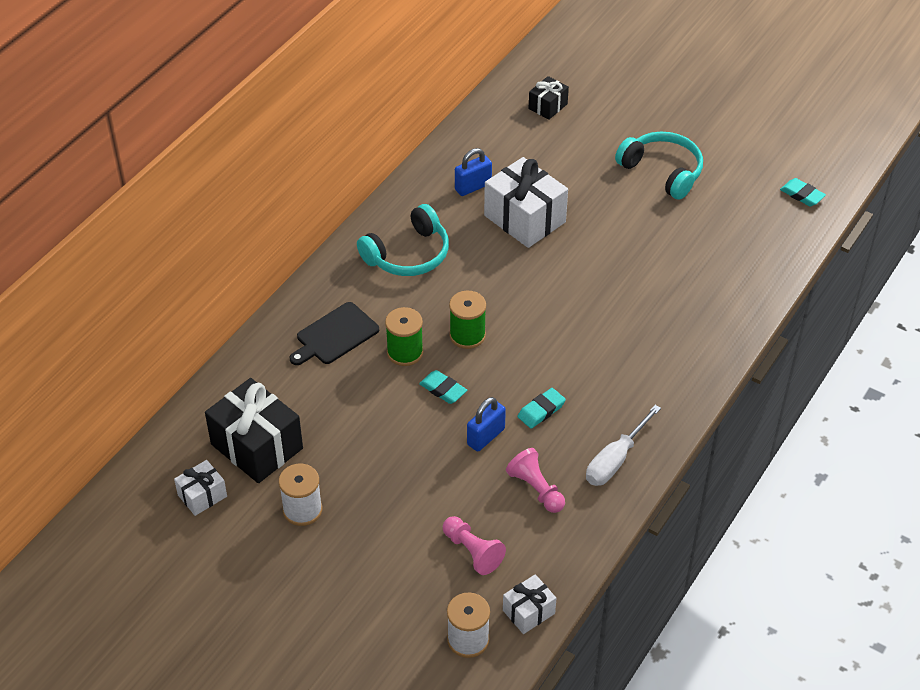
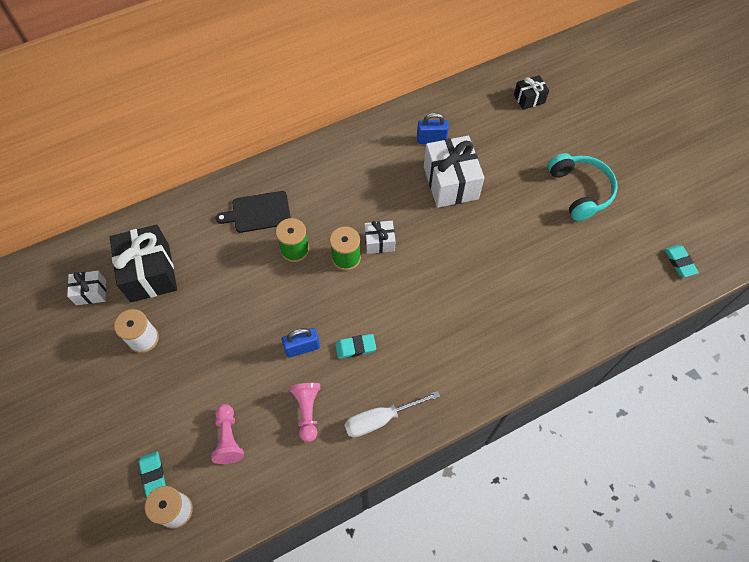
camera: 30 degrees right, 15 degrees up
turquoise headphones [357,204,449,276] -> none
turquoise eraser [419,370,467,404] -> turquoise eraser moved to [139,451,166,497]
white gift [503,574,556,634] -> white gift moved to [364,221,396,254]

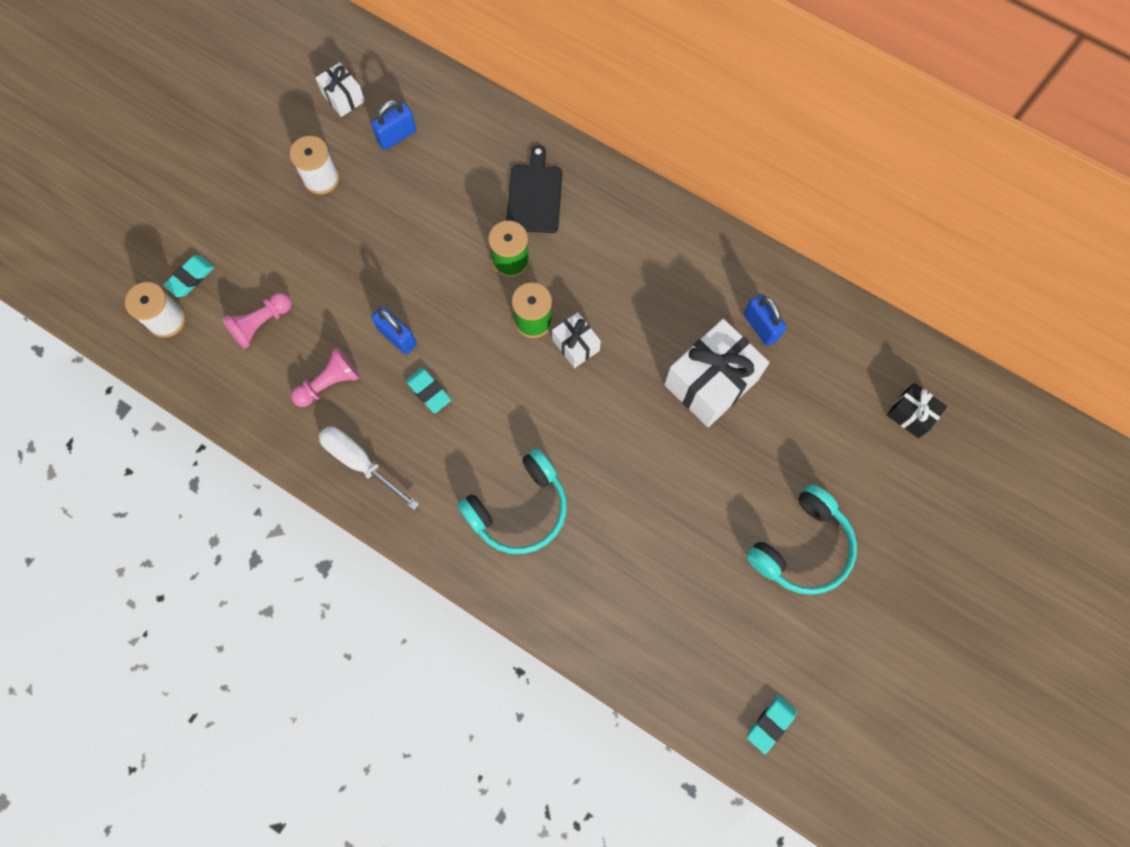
camera: 60 degrees right, 10 degrees up
black gift [110,225,177,302] -> blue padlock [371,100,416,150]
black cutting board [216,191,291,233] -> black cutting board turned 45 degrees clockwise [506,145,562,233]
none -> turquoise headphones [457,449,567,554]

